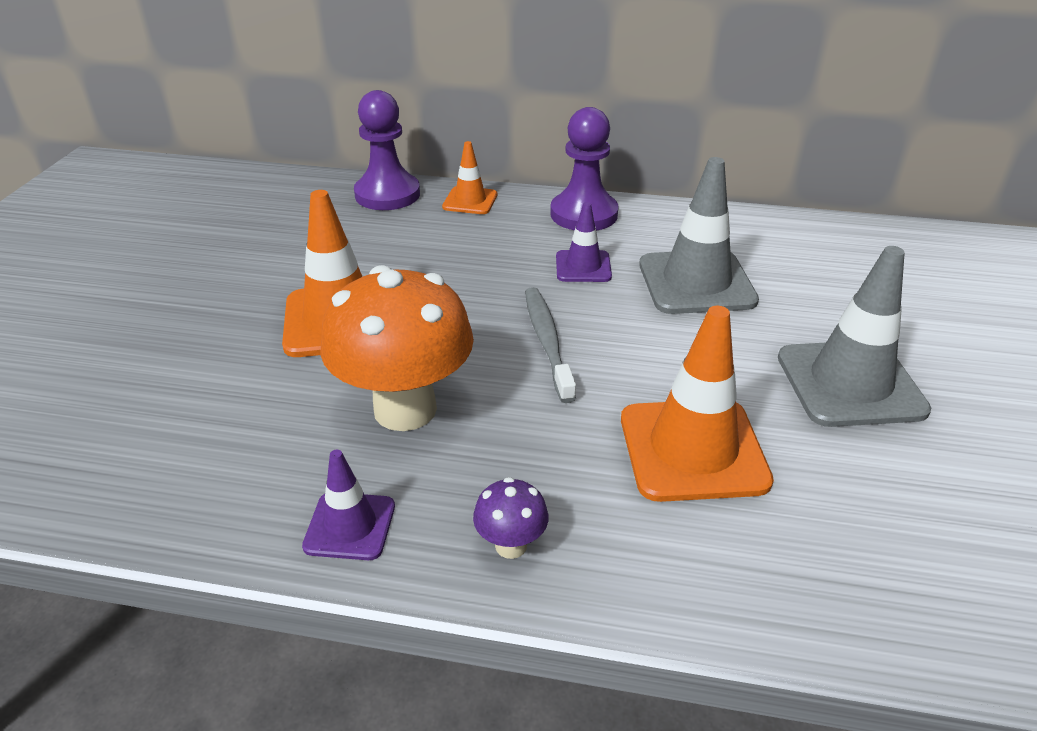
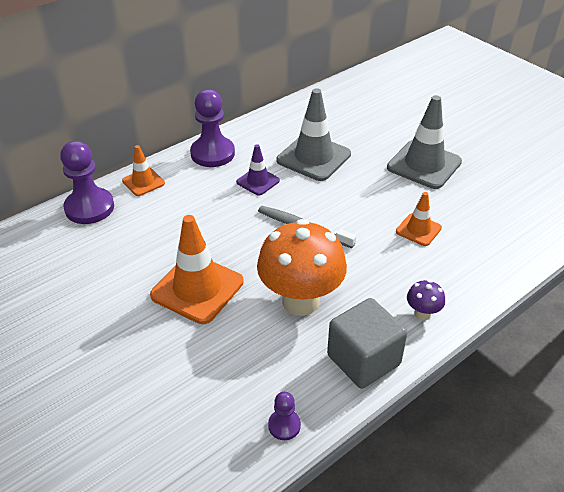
camera: 50 degrees left, 5 degrees up
purple traffic cone [302,450,395,560] -> grey cube [327,298,407,389]
orange traffic cone [621,306,774,502] -> orange traffic cone [396,192,442,246], size x0.55
none -> purple pawn [268,392,301,440]

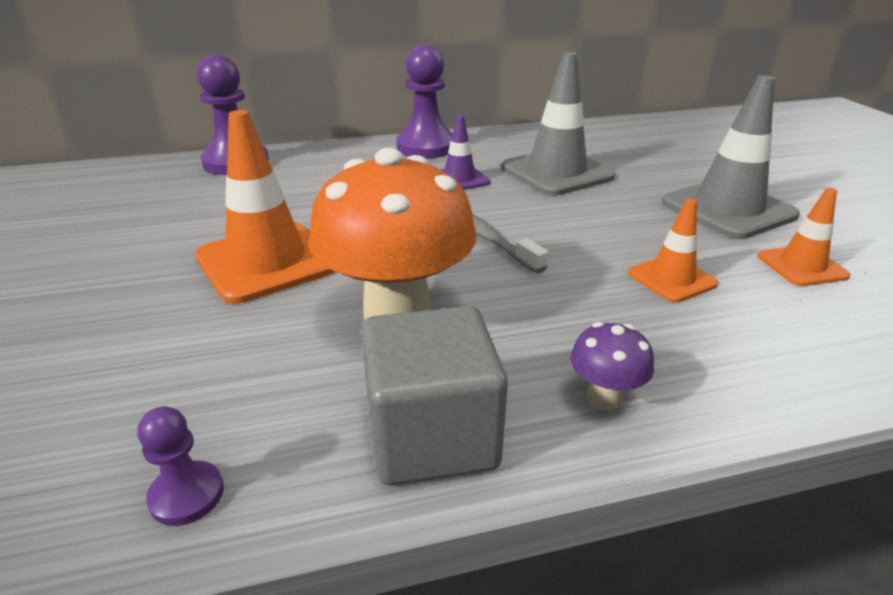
camera: 25 degrees right, 10 degrees down
orange traffic cone [122,145,165,196] -> orange traffic cone moved to [758,188,850,286]

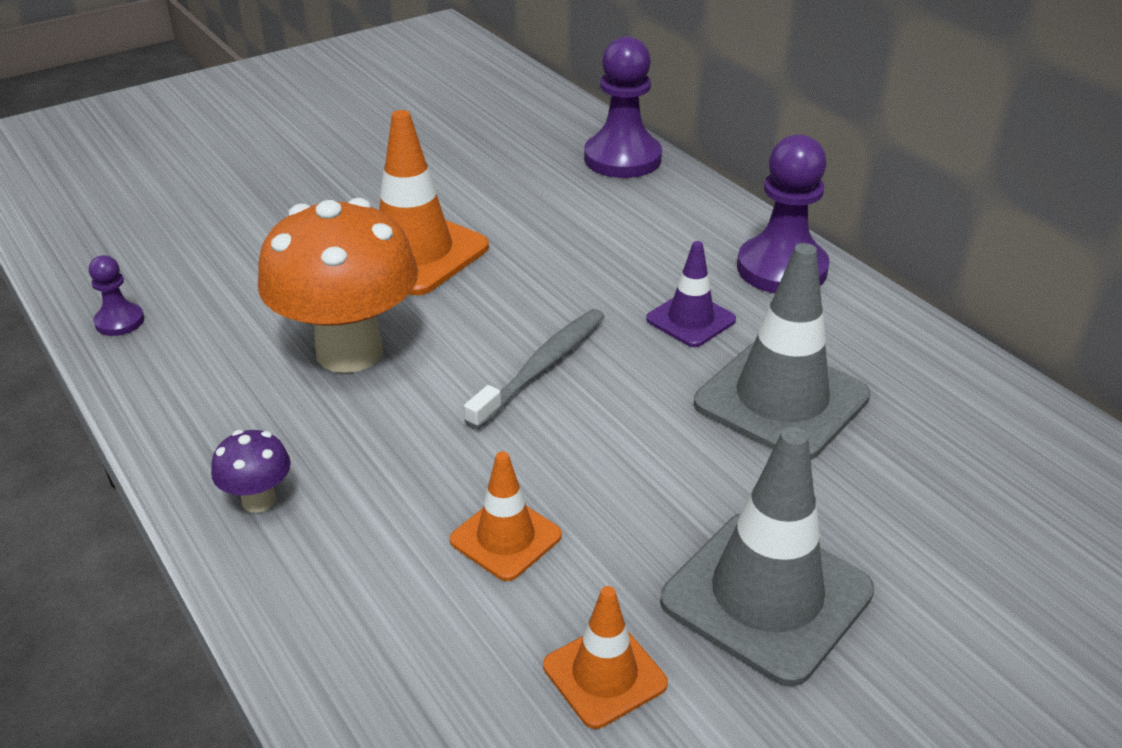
camera: 70 degrees right, 5 degrees up
grey cube [361,306,508,485] -> none

